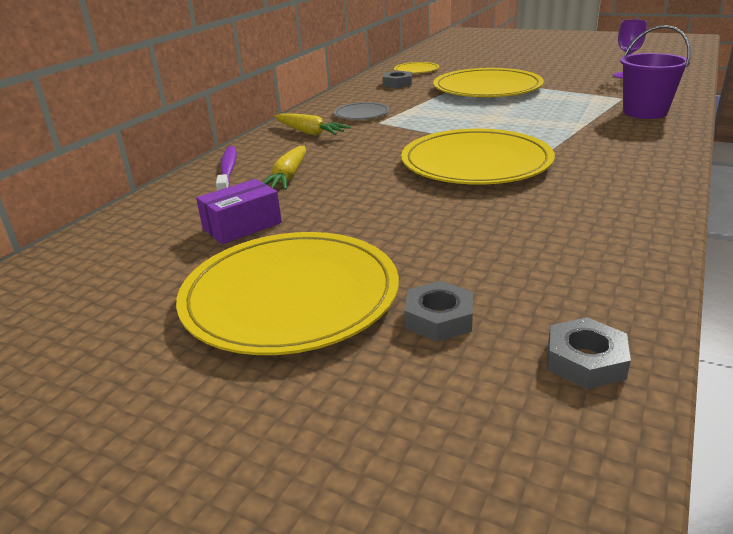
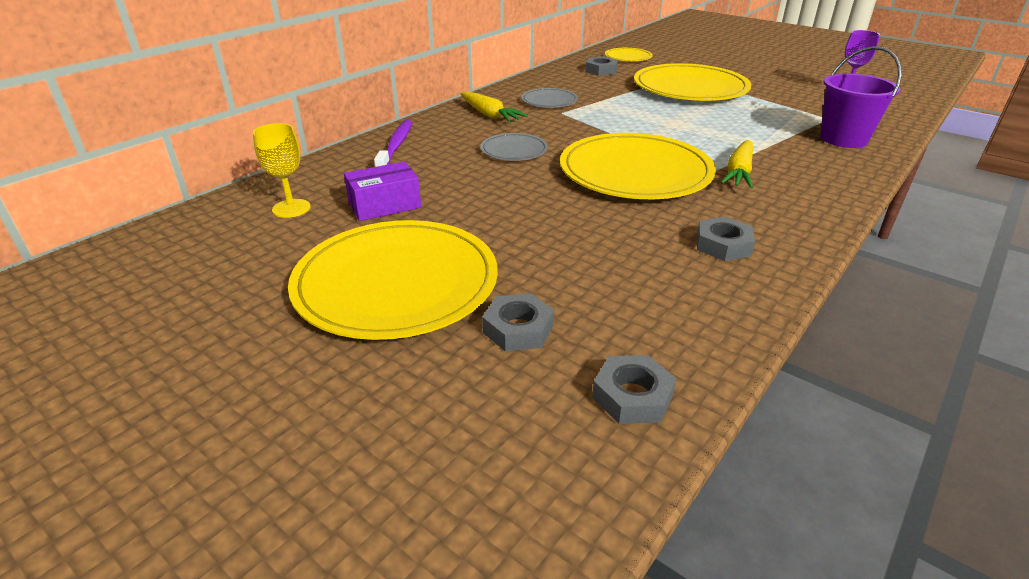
camera: 10 degrees right, 5 degrees up
yellow carrot [262,146,306,190] -> yellow carrot moved to [721,140,753,189]
none -> yellow goblet [253,123,311,218]
none -> grey plate [480,133,548,161]
none -> grey nut [697,217,755,261]

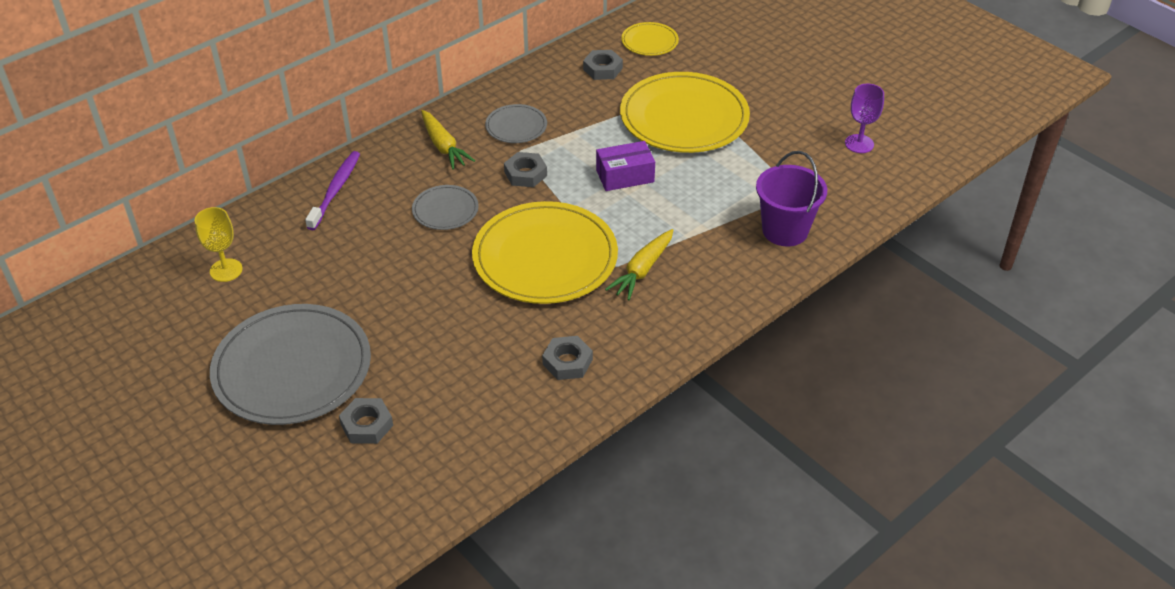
camera: 10 degrees right, 10 degrees up
yellow plate [288,220,498,340] -> grey plate [210,304,371,425]
purple box [344,161,421,221] -> purple box moved to [596,141,655,191]
grey nut [592,355,677,424] -> grey nut moved to [504,152,547,187]

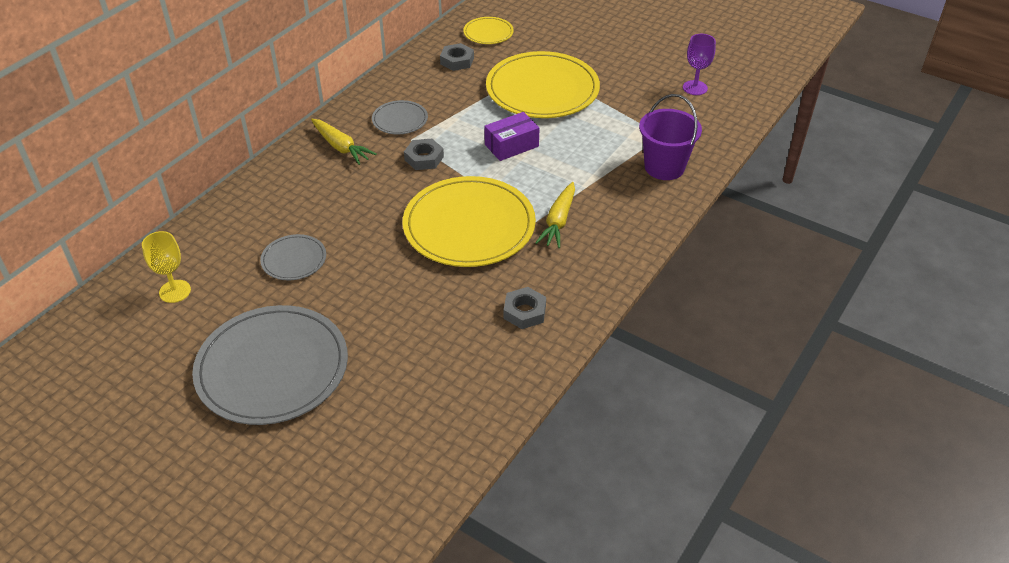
camera: 15 degrees left, 0 degrees up
purple toothbrush [305,151,360,230] -> none
grey nut [339,398,393,444] -> none
grey plate [412,185,479,230] -> grey plate moved to [260,234,326,280]

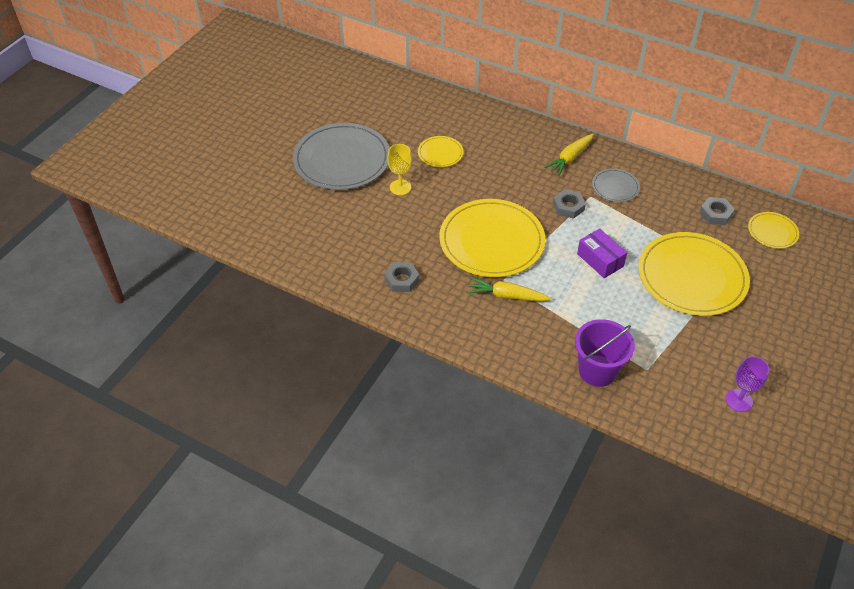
camera: 85 degrees right, 5 degrees up
yellow goblet [142,231,191,303] -> yellow goblet moved to [387,144,412,195]
grey plate [260,234,326,280] -> yellow plate [418,136,464,167]

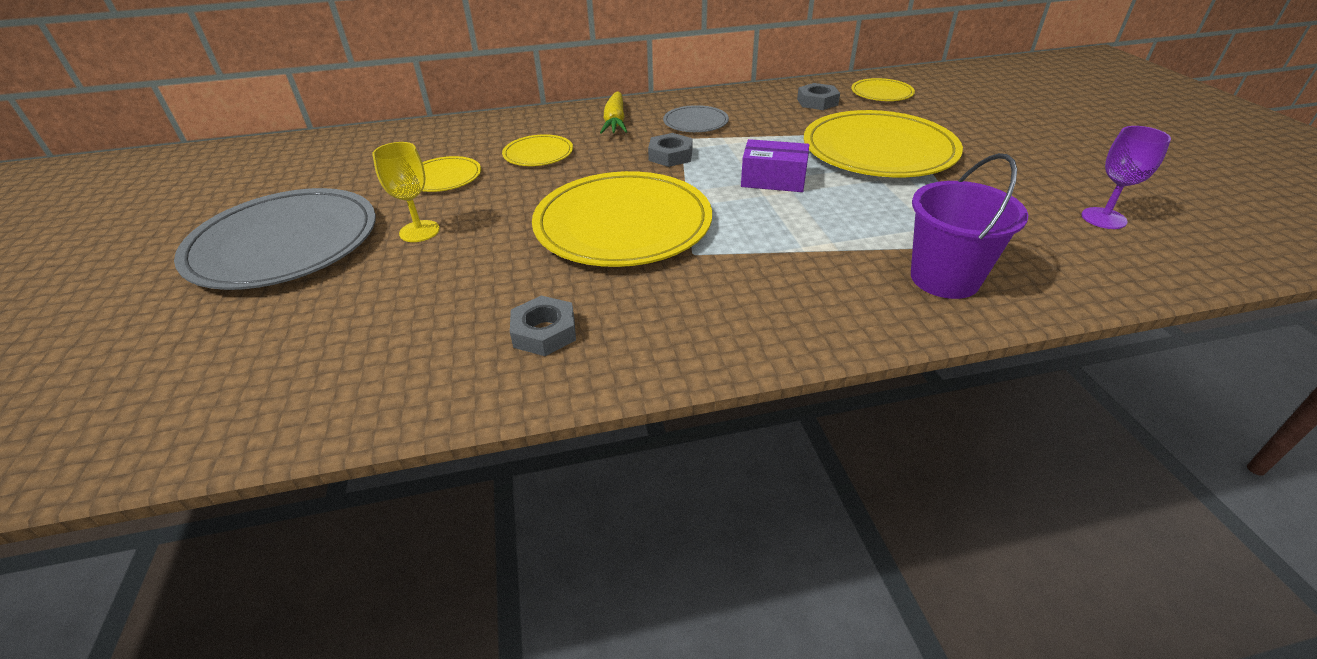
camera: 40 degrees left, 10 degrees down
yellow carrot [467,277,551,301] -> none
none -> yellow plate [502,134,573,166]

